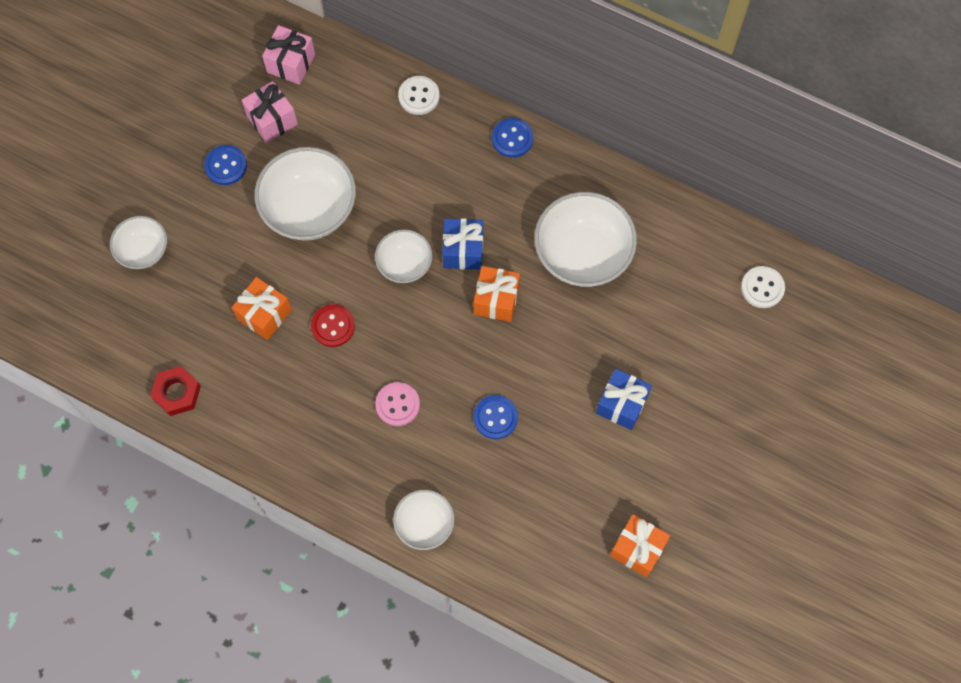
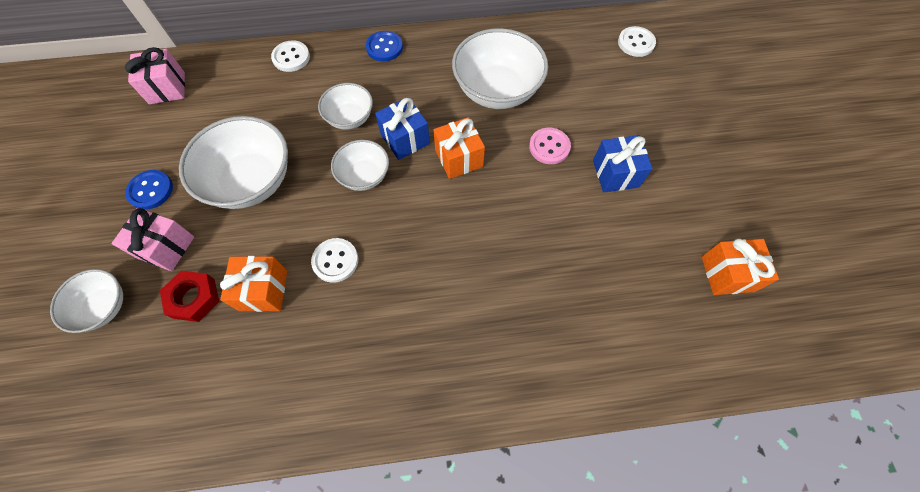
camera: 35 degrees left, 5 degrees down
red nut [150,366,201,416] -> red nut moved to [160,271,219,322]
pink gift [242,81,298,143] -> pink gift moved to [111,208,194,271]
red button [311,304,355,347] -> white button [311,238,358,283]
pink button [375,382,420,426] -> pink button moved to [529,128,571,164]
white bowl [393,490,454,550] -> white bowl moved to [318,83,373,130]
blue button [474,395,518,439] -> none

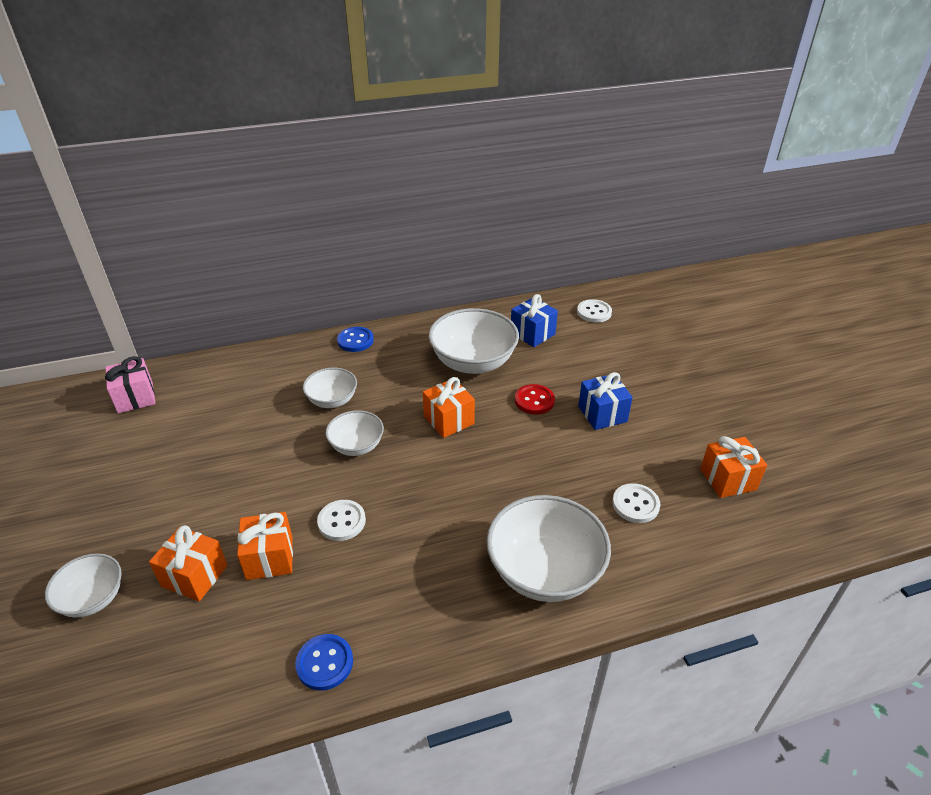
camera: 10 degrees left, 25 degrees down
pink gift [111,208,194,271] -> none
blue button [125,170,173,210] -> blue button moved to [295,634,353,690]
red nut [160,271,219,322] -> orange gift [149,525,227,601]
white bowl [179,116,288,209] -> white bowl moved to [487,495,611,602]
white button [271,40,310,72] -> white button moved to [612,483,660,523]
blue gift [375,97,430,160] -> blue gift moved to [511,294,558,347]
pink button [529,128,571,164] -> red button [515,384,555,414]

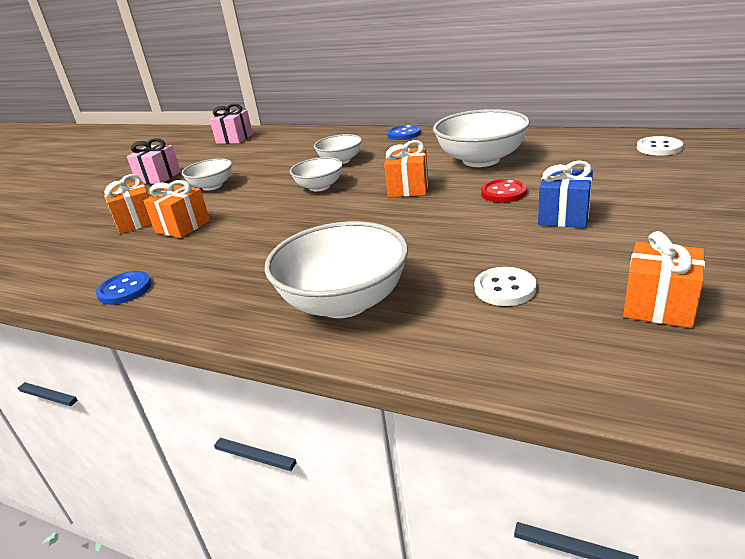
camera: 45 degrees right, 10 degrees down
white bowl [45,553,122,617] -> white bowl moved to [182,158,232,191]
white button [317,500,366,541] -> none
blue gift [511,294,558,347] -> none
none -> pink gift [127,138,181,184]

